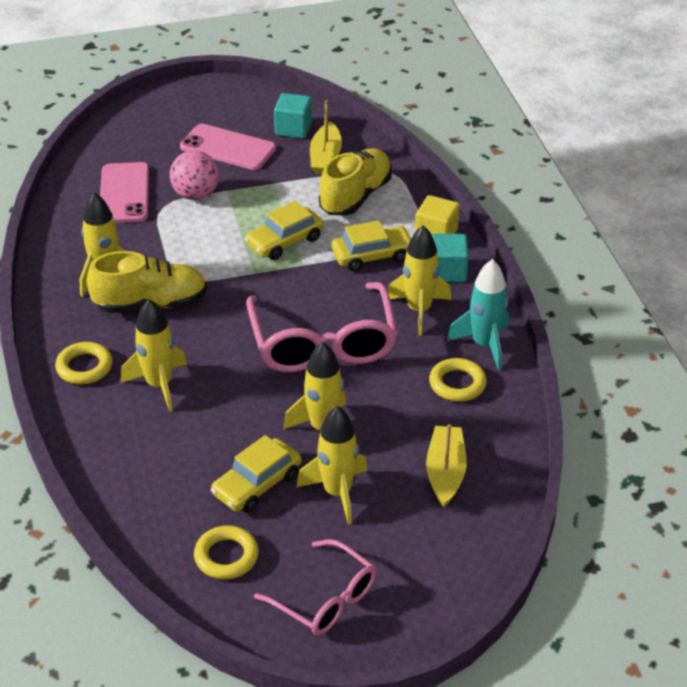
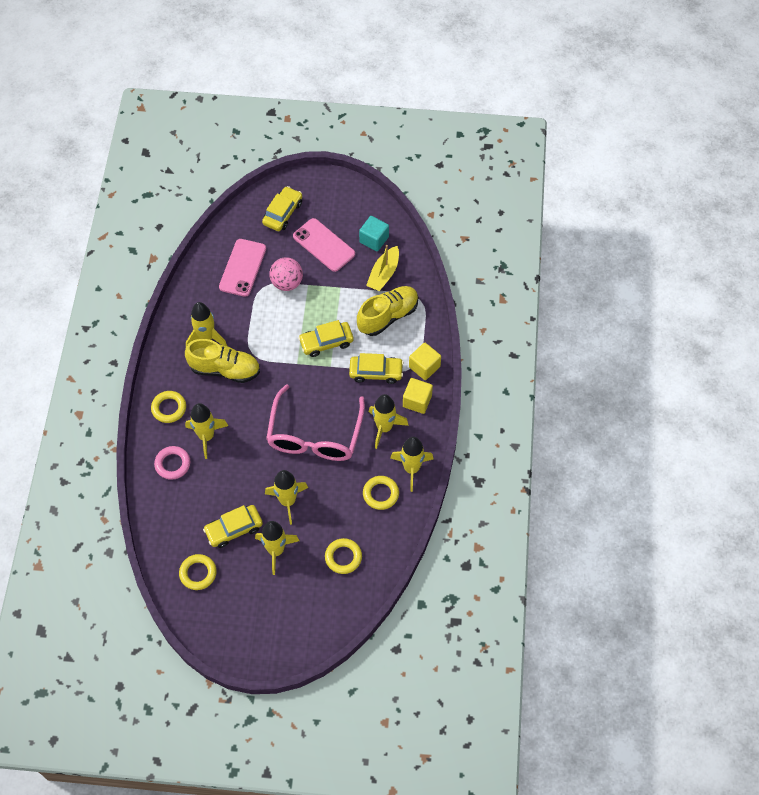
camera: 20 degrees right, 20 degrees up
pink glasses [254,539,376,635] -> none
yellow boat [426,424,467,507] -> yellow ring [325,538,362,574]
turquoise cube [432,234,469,282] -> yellow cube [403,378,433,414]
turquoise rocket [447,259,509,370] -> yellow rocket [390,437,434,492]
none -> pink ring [154,446,190,480]
none -> yellow car [262,186,302,231]

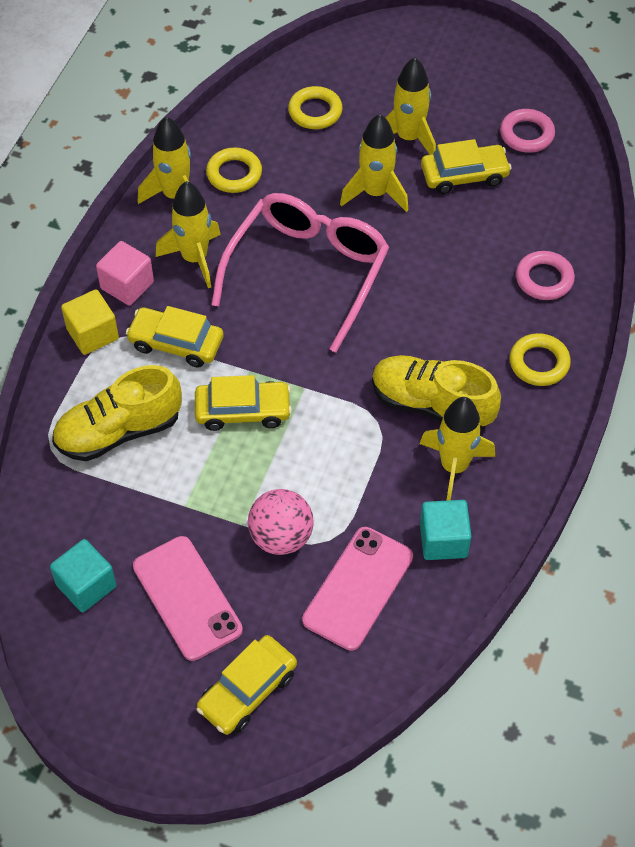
camera: 165 degrees left, 5 degrees down
yellow ring [179,554,217,590] -> pink ring [500,109,555,153]
yellow rocket [185,403,228,459] -> none
yellow boat [366,245,399,291] -> none
yellow cube [403,378,433,414] -> pink cube [96,241,154,306]
none -> turquoise cube [420,500,472,560]

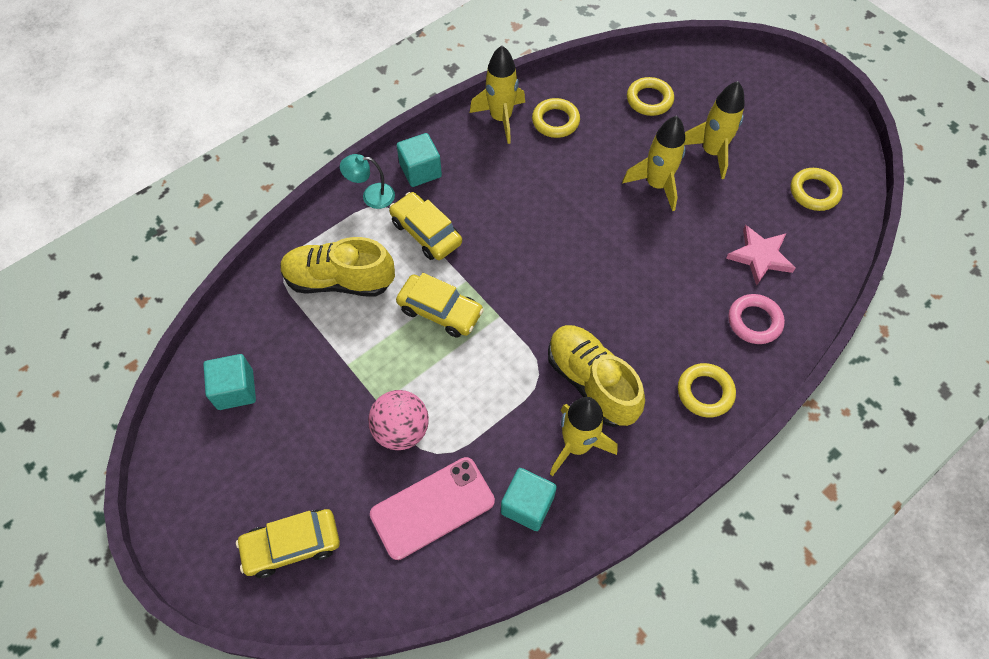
camera: 30 degrees right, 5 degrees up
yellow cube [61,289,119,355] -> turquoise lamp [340,154,395,209]
pink cube [96,241,154,306] -> turquoise cube [397,133,442,187]
pink phone [133,536,243,661] -> none
yellow rocket [156,181,221,288] -> none
pink glasses [211,193,389,353] -> none
yellow car [421,139,512,194] -> none
pink ring [500,109,555,153] -> yellow ring [791,168,843,211]
none -> pink star [726,225,795,286]

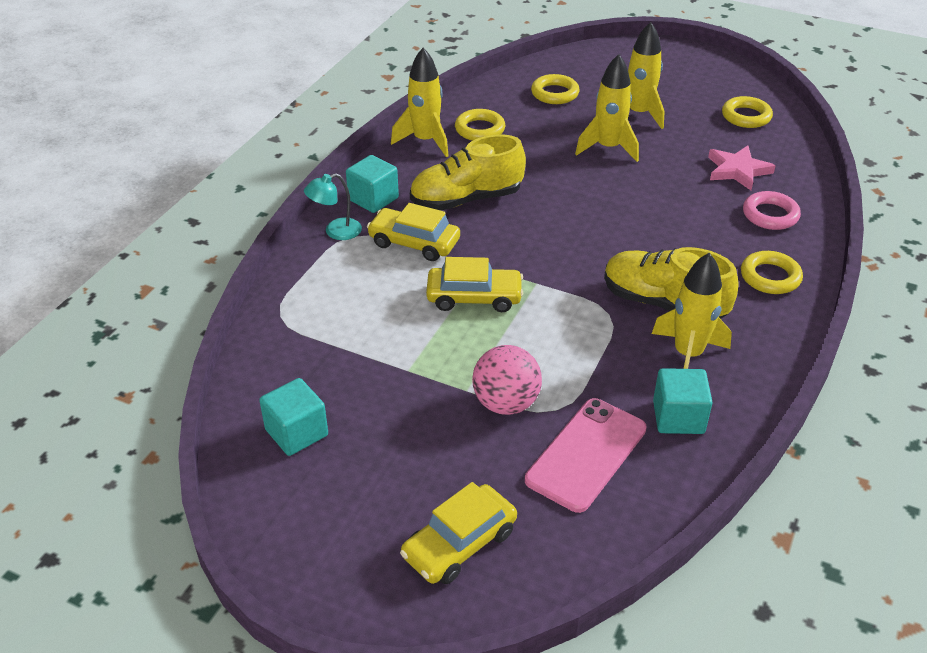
camera: 25 degrees left, 20 degrees down
yellow shoe [280,237,395,297] -> yellow shoe moved to [410,135,526,210]

